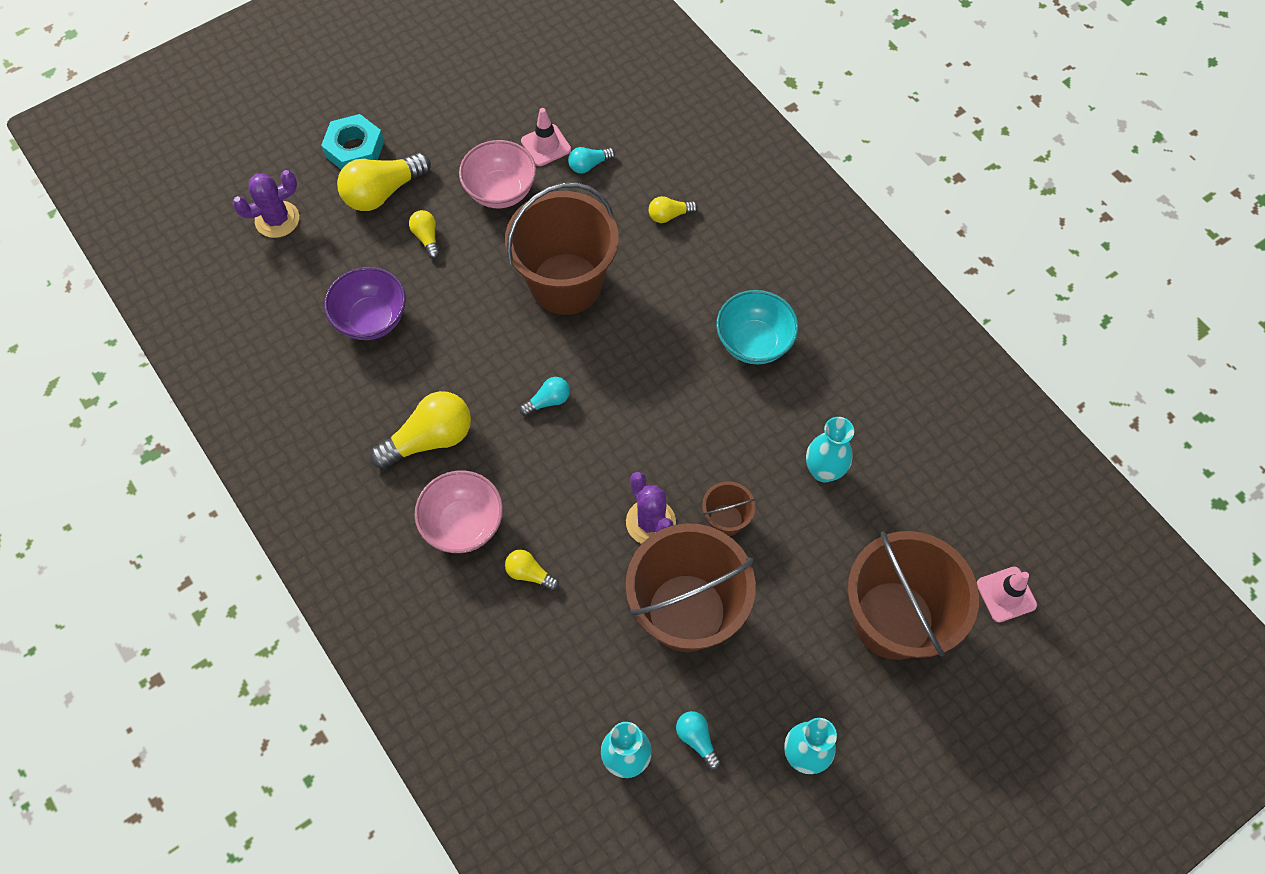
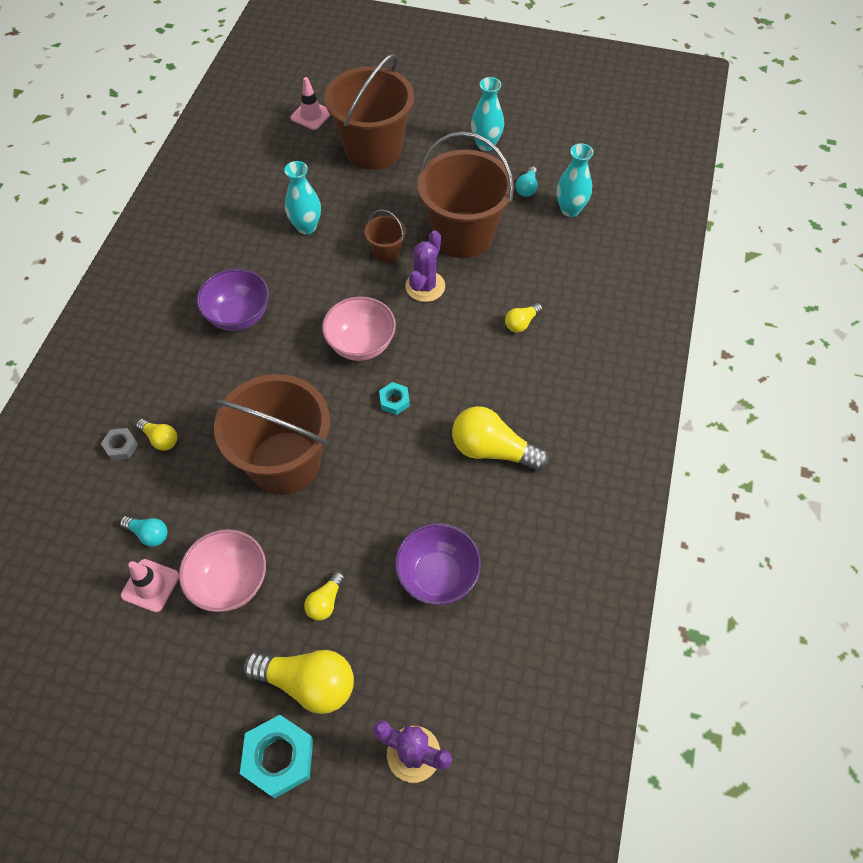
camera: 130 degrees left, 5 degrees down
pink bowl [414,471,503,553] -> pink bowl moved to [322,296,396,361]
yellow light bulb [505,550,559,591] -> yellow light bulb turned 60 degrees clockwise [505,303,543,333]
turquoise light bulb [520,377,570,416] -> turquoise nut [379,382,410,415]
turquoise bowl [716,290,799,364] -> purple bowl [196,269,269,331]
none -> grey nut [101,428,138,460]

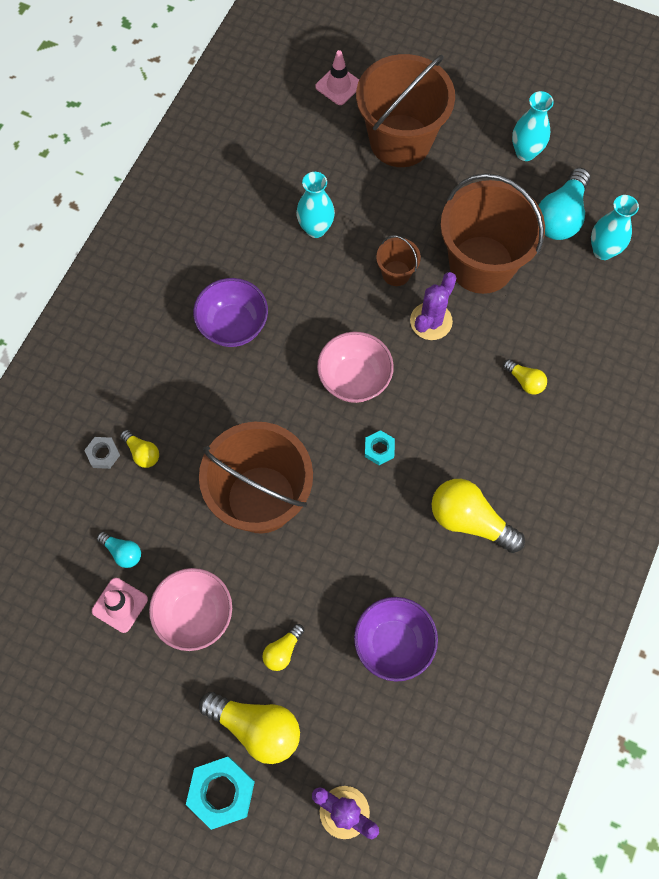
camera: 10 degrees right, 10 degrees up
yellow light bulb [505,303,543,333] -> yellow light bulb turned 105 degrees counterclockwise [503,359,547,395]
turquoise light bulb [515,166,538,197] -> turquoise light bulb [539,168,590,240], size x1.95

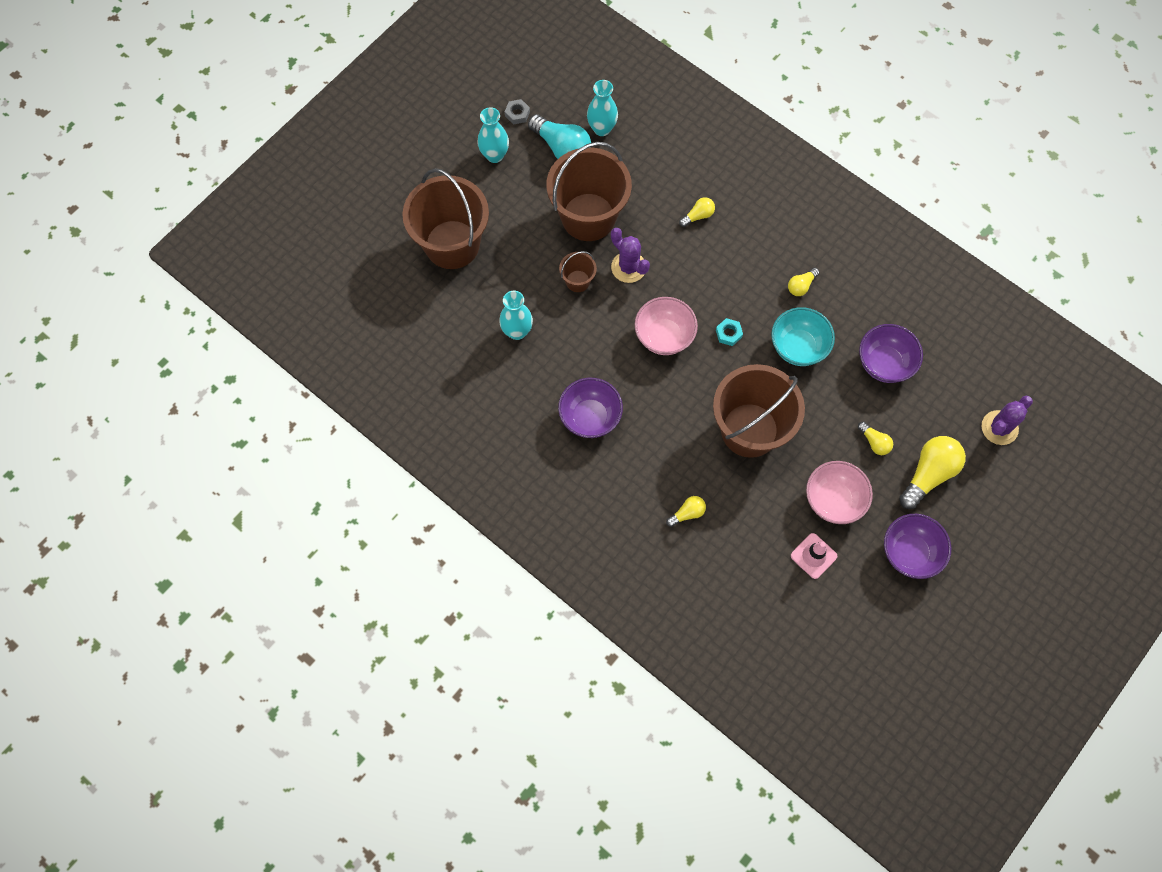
camera: 75 degrees left, 0 degrees up
grey nut [84,437,120,469] -> grey nut moved to [505,99,530,125]
turquoise light bulb [97,531,141,568] -> none
turquoise nut [186,757,255,830] -> none
pink traffic cone [315,50,359,105] -> none
yellow light bulb [432,479,525,553] -> yellow light bulb [788,268,820,296], size x0.51
none -> turquoise bowl [771,307,835,366]
none -> purple bowl [884,514,951,579]

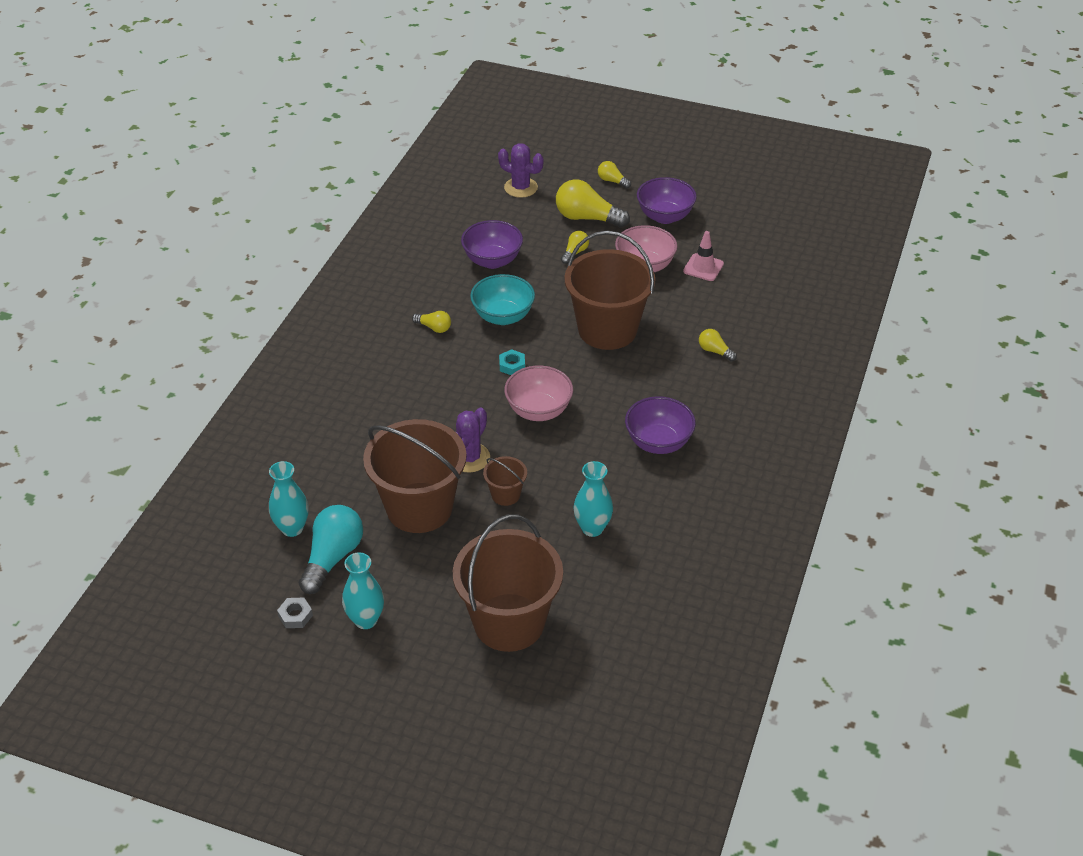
camera: 110 degrees left, 25 degrees down
yellow light bulb [679,197,715,227] -> yellow light bulb moved to [598,161,631,189]

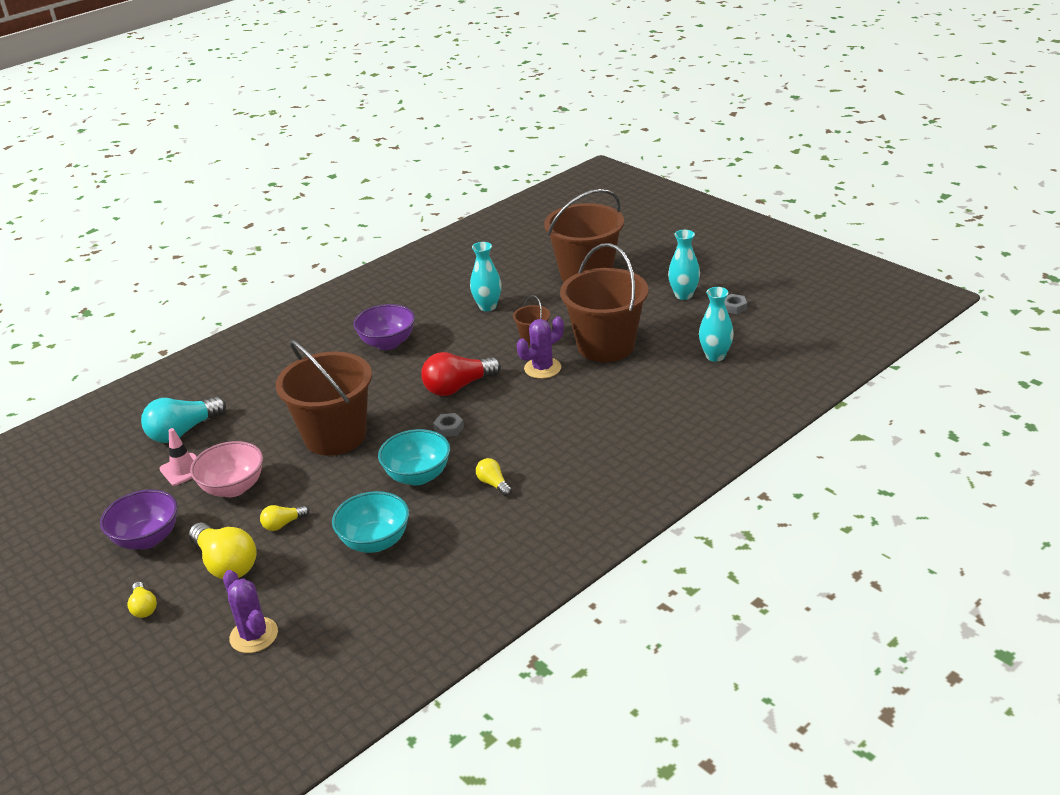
camera: 150 degrees left, 10 degrees down
turquoise light bulb [299,505,363,594] -> turquoise light bulb moved to [141,397,226,443]
purple bowl [461,220,523,269] -> turquoise bowl [332,491,409,553]
turquoise nut [499,349,525,375] -> grey nut [433,413,464,437]
pink bowl [504,366,573,421] -> red light bulb [421,352,501,396]
yellow light bulb [699,329,737,362] -> none

